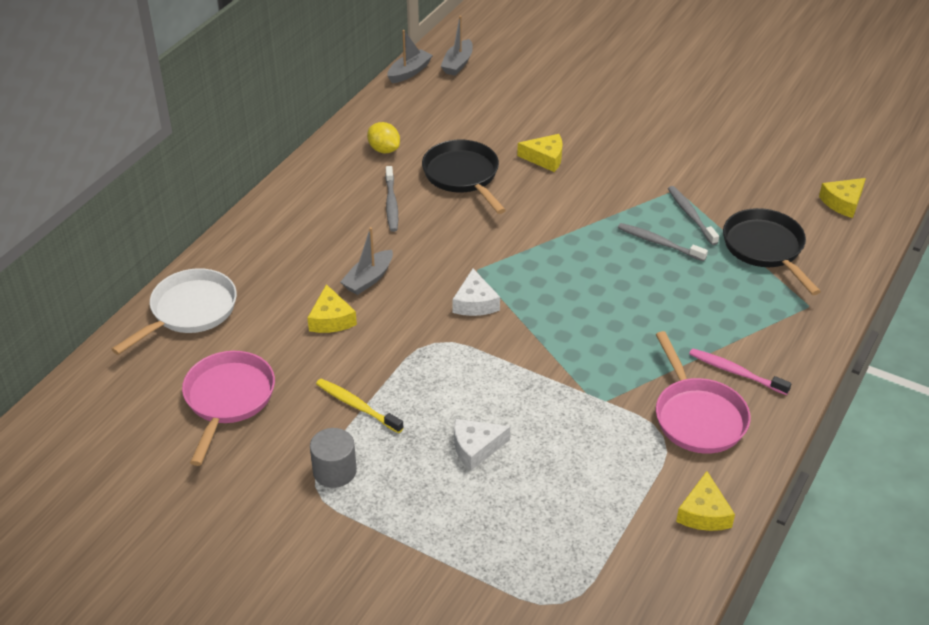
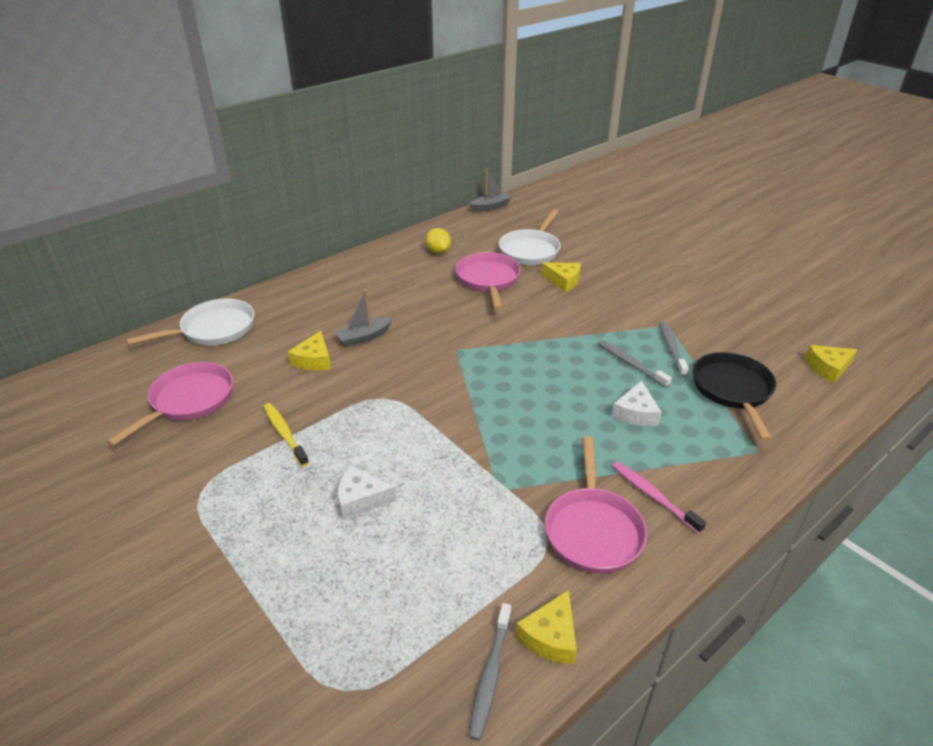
camera: 20 degrees right, 5 degrees down
grey cylinder [310,428,357,488] -> none
grey toothbrush [385,166,398,232] -> grey toothbrush moved to [469,603,512,741]
black pan [422,140,506,214] -> pink pan [456,252,521,310]
grey boat [441,16,473,76] -> none
white cheese [452,269,500,316] -> white cheese moved to [612,380,662,426]
none -> white pan [499,209,561,265]

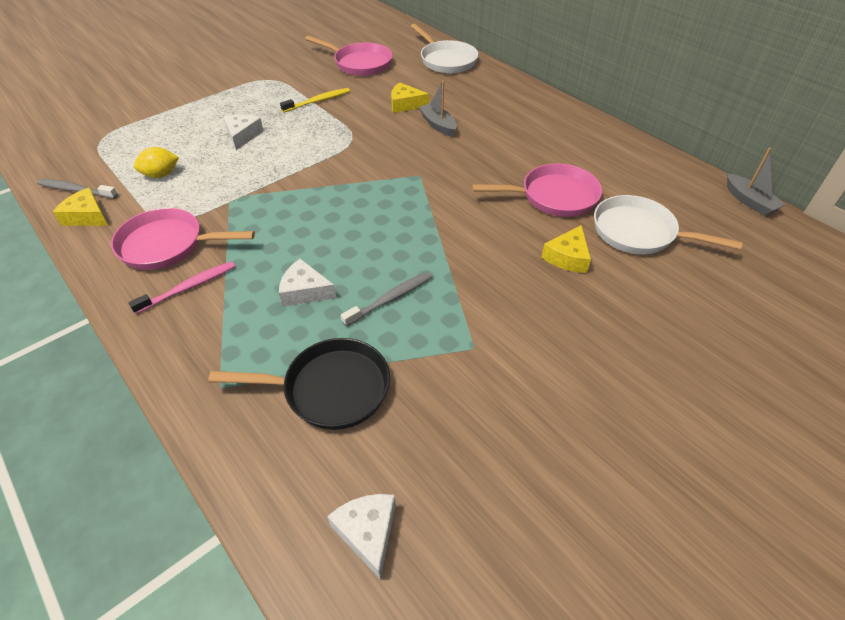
camera: 90 degrees right, 10 degrees up
yellow lemon [426,228,451,254] -> yellow lemon moved to [134,147,179,178]
grey toothbrush [659,321,689,377] -> none
yellow cheese [805,345,858,383] -> white cheese [327,494,396,580]

